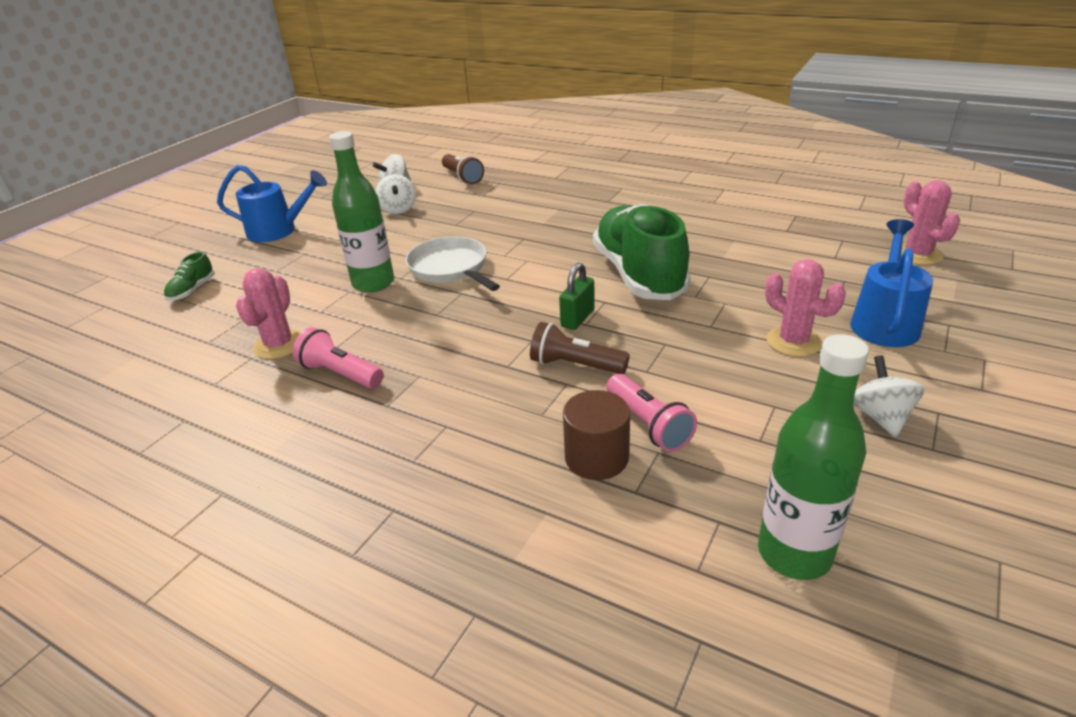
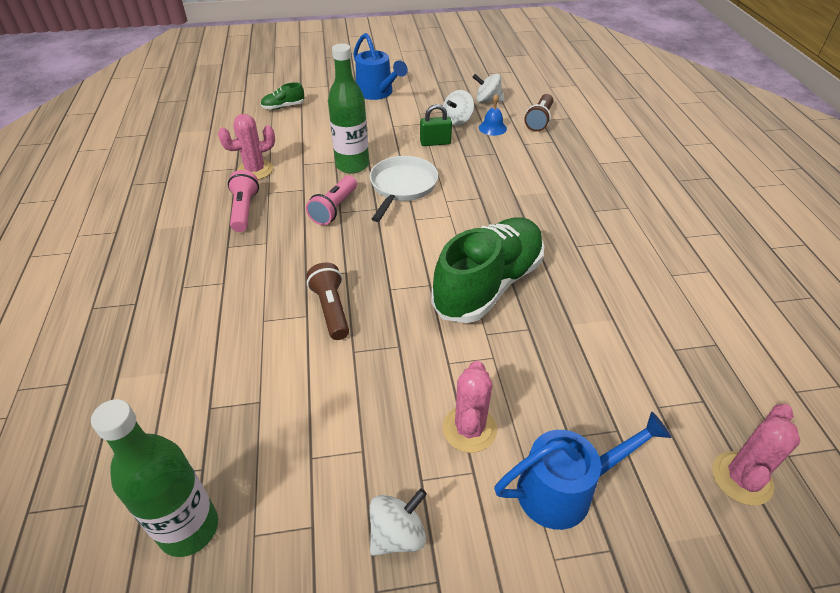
camera: 50 degrees right, 10 degrees up
green padlock [559,263,595,330] -> green padlock moved to [420,104,452,146]
brown cylinder [563,390,630,480] -> none
pink flashlight [607,374,697,452] -> pink flashlight moved to [306,175,357,225]
none -> blue bell [479,94,507,136]

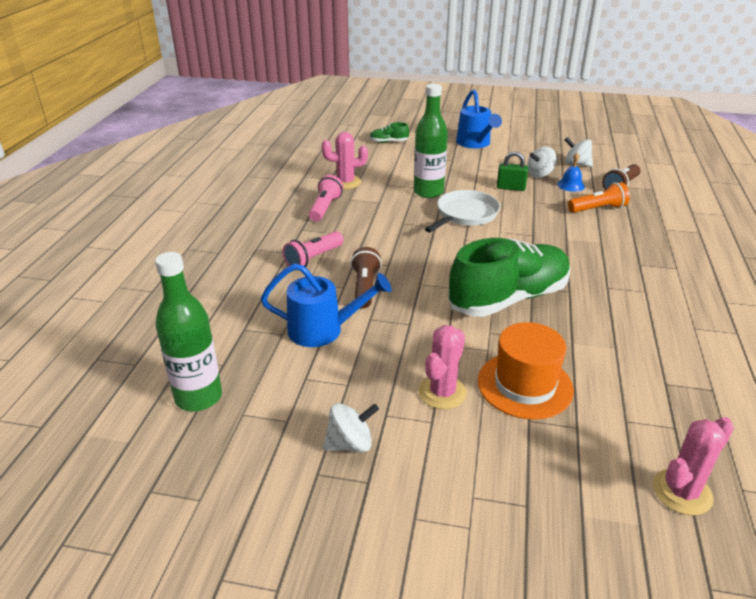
camera: 20 degrees right, 10 degrees down
pink flashlight [306,175,357,225] -> pink flashlight moved to [283,231,344,267]
blue watering can [494,411,671,530] -> blue watering can moved to [261,263,392,347]
none -> orange hat [478,322,574,420]
none -> orange flashlight [568,182,630,213]

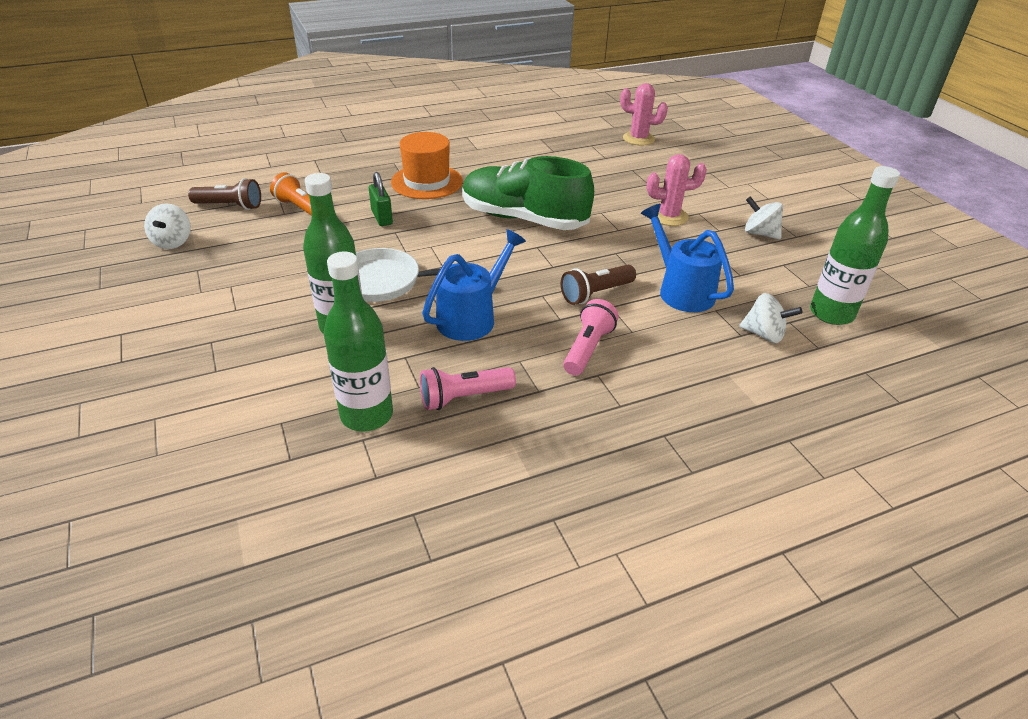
camera: 125 degrees left, 5 degrees up
pink flashlight [283,231,344,267] -> pink flashlight turned 75 degrees counterclockwise [563,299,619,375]
pink cactus [322,132,368,189] -> green bottle [324,251,393,431]
green shoe [370,122,409,143] -> none
blue watering can [456,89,502,148] -> blue watering can moved to [422,229,526,341]
orange hat [478,322,574,420] -> orange hat moved to [391,132,463,199]
green padlock [497,151,528,191] -> green padlock moved to [369,172,393,226]
white spinning top [527,147,557,178] -> white spinning top moved to [739,293,802,343]
blue bell [557,153,585,192] -> none

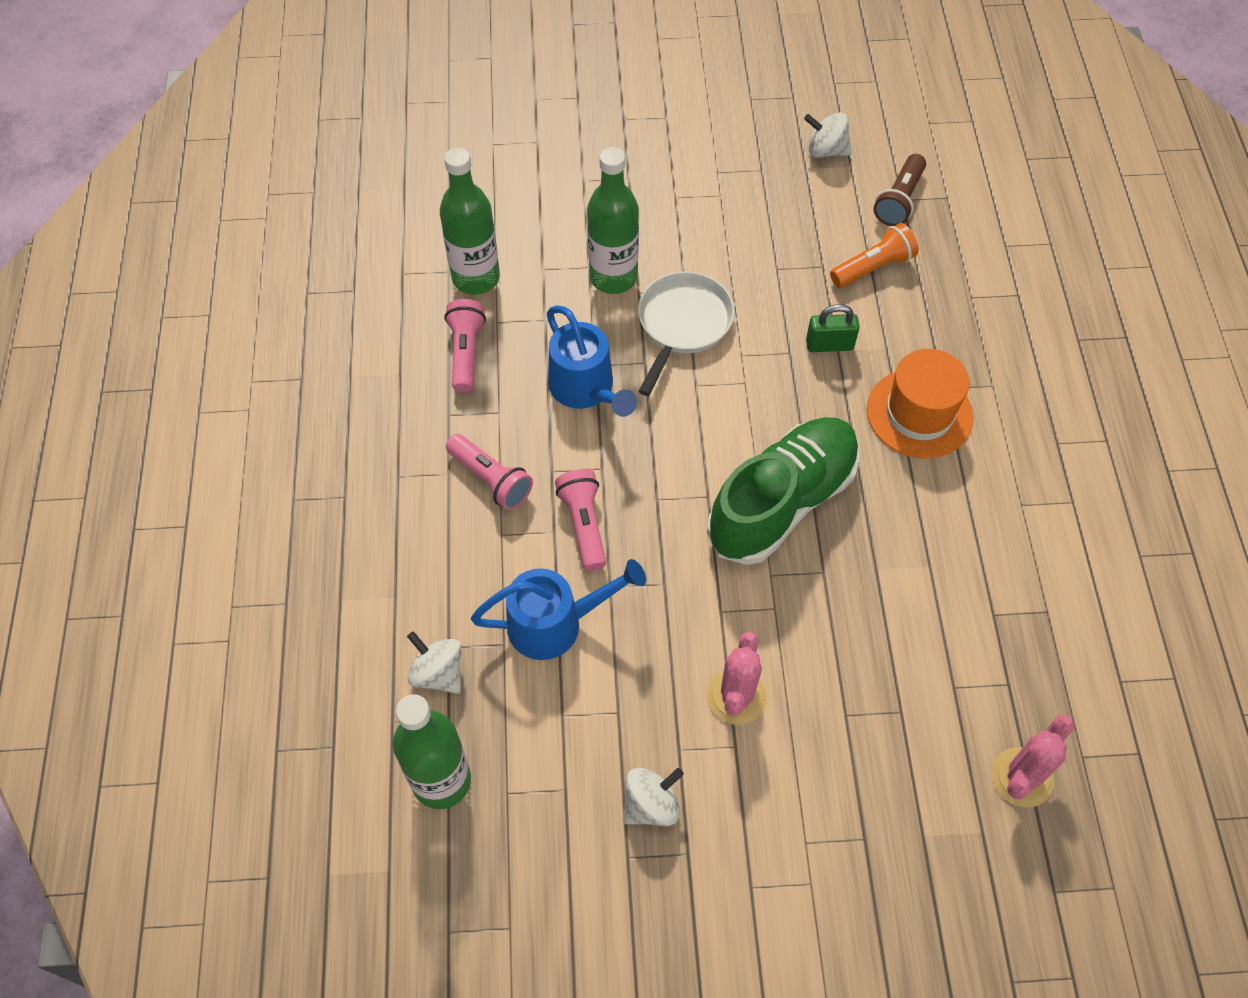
camera: 110 degrees right, 20 degrees up
brown flashlight [561,265,636,305] -> pink flashlight [555,469,606,571]
white spinning top [739,293,802,343] -> white spinning top turned 90 degrees clockwise [407,631,462,694]

